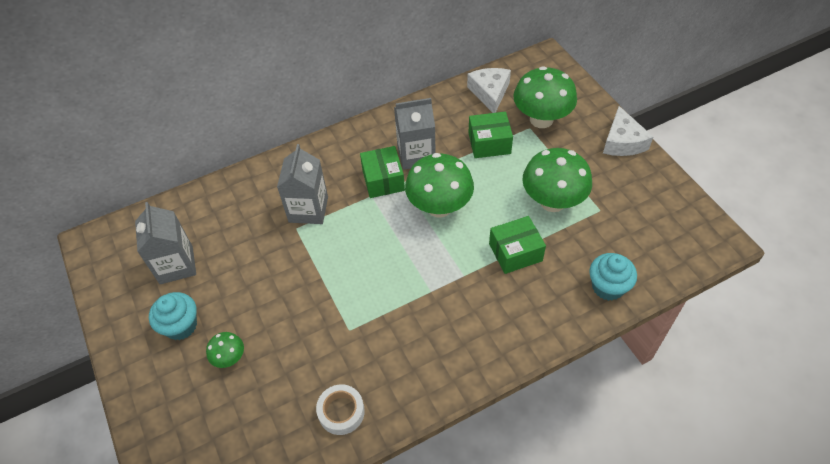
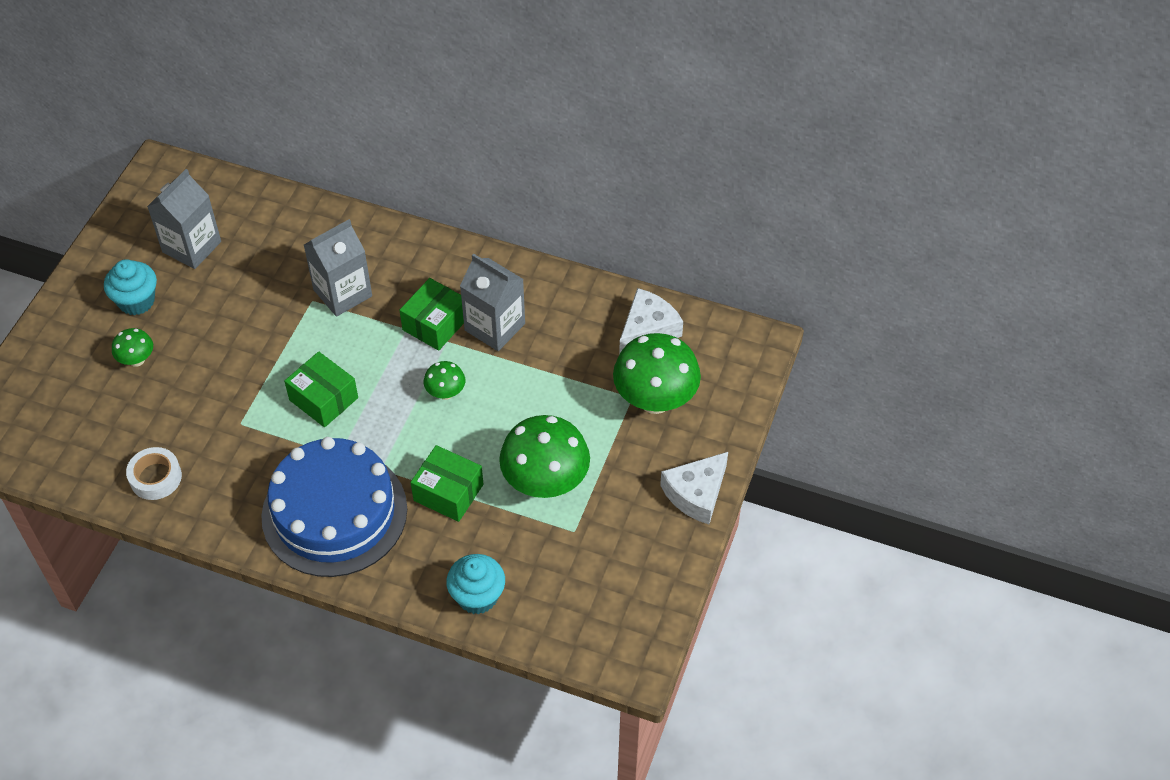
camera: 45 degrees right, 0 degrees up
green mushroom [405,153,474,218] -> green mushroom [424,361,465,400], size x0.49
green box [468,112,513,158] -> green box moved to [284,352,358,427]
none -> blue cake [261,437,407,577]

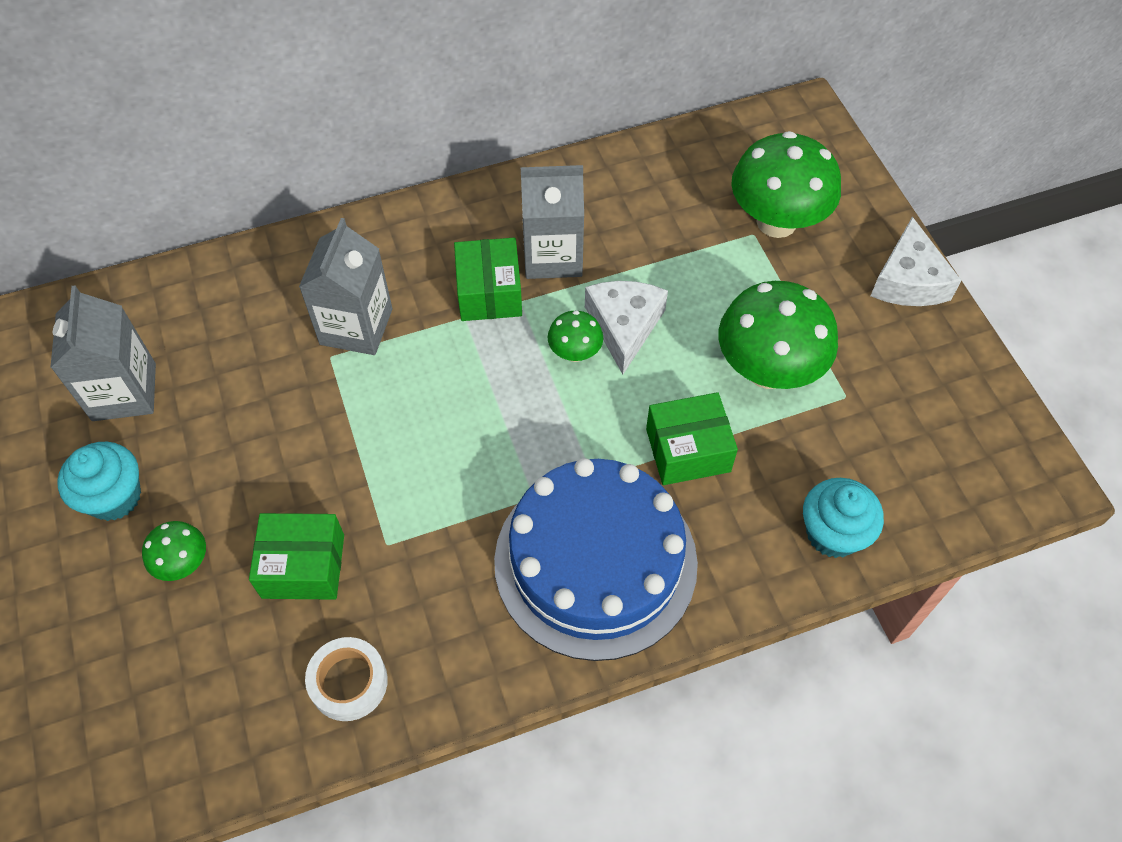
camera: 40 degrees left, 5 degrees up
green box [284,352,358,427] -> green box moved to [249,513,344,600]
white cheese [619,288,683,355] -> white cheese moved to [585,281,668,374]

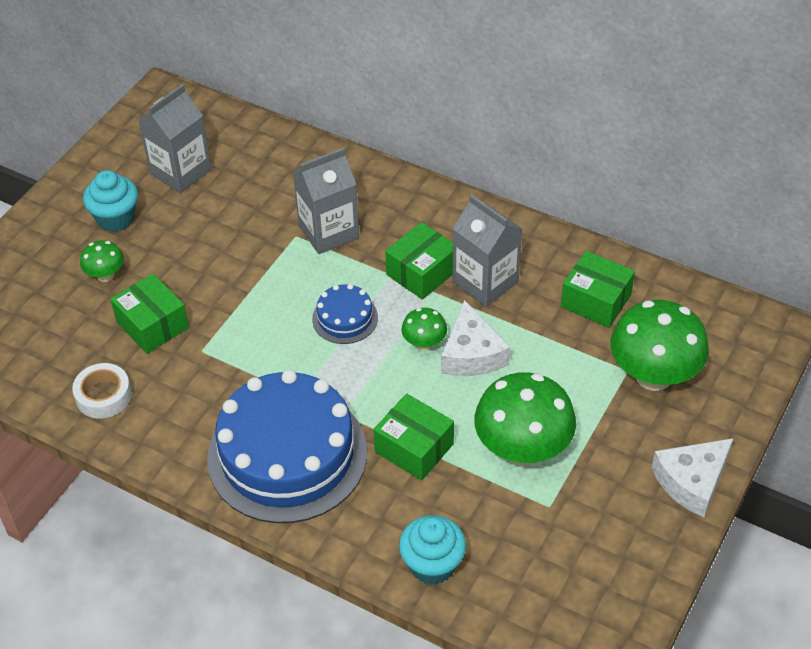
camera: 50 degrees right, 10 degrees down
white cheese [585,281,668,374] -> white cheese turned 120 degrees clockwise [441,300,511,376]
none -> blue cake [312,284,378,344]
none -> green box [561,251,635,328]

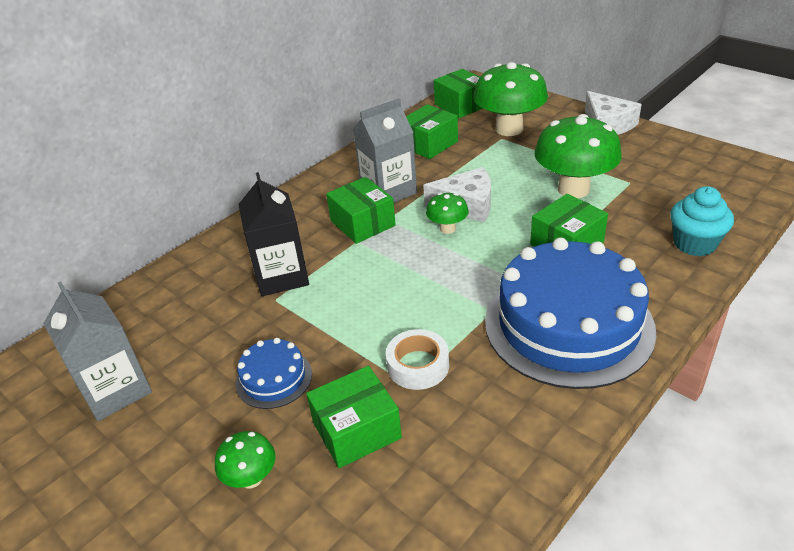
camera: 75 degrees left, 10 degrees down
white tape [72,363,132,419] -> white tape moved to [386,329,449,390]
turquoise cupcake [83,170,138,232] -> none
grey carton [293,148,359,254] -> black carton [238,172,309,296]
blue cake [312,284,378,344] -> blue cake moved to [236,338,312,409]
none -> green box [434,69,483,118]

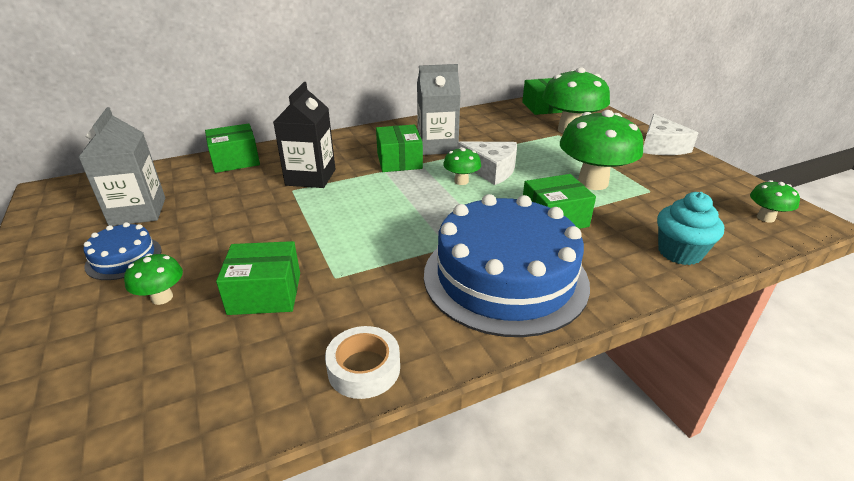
camera: 20 degrees right, 5 degrees down
blue cake [236,338,312,409] -> blue cake moved to [83,222,162,280]
white tape [386,329,449,390] -> white tape moved to [325,326,400,399]
green box [406,104,458,159] -> green box moved to [205,123,260,173]
none -> green mushroom [750,180,800,223]

